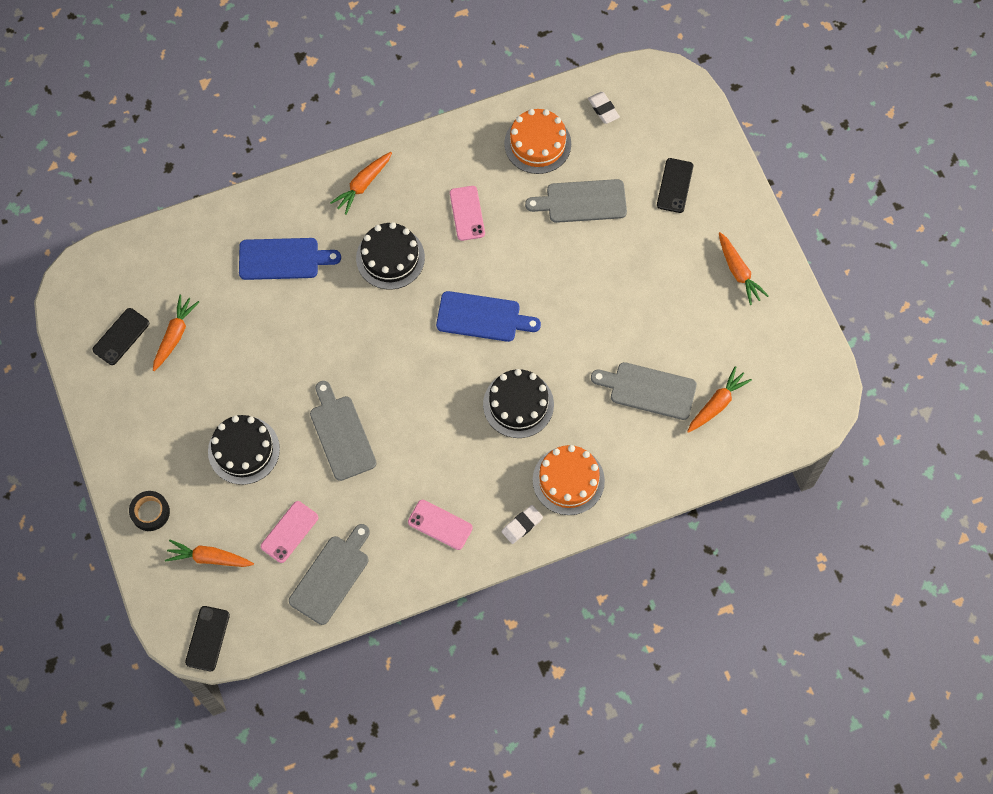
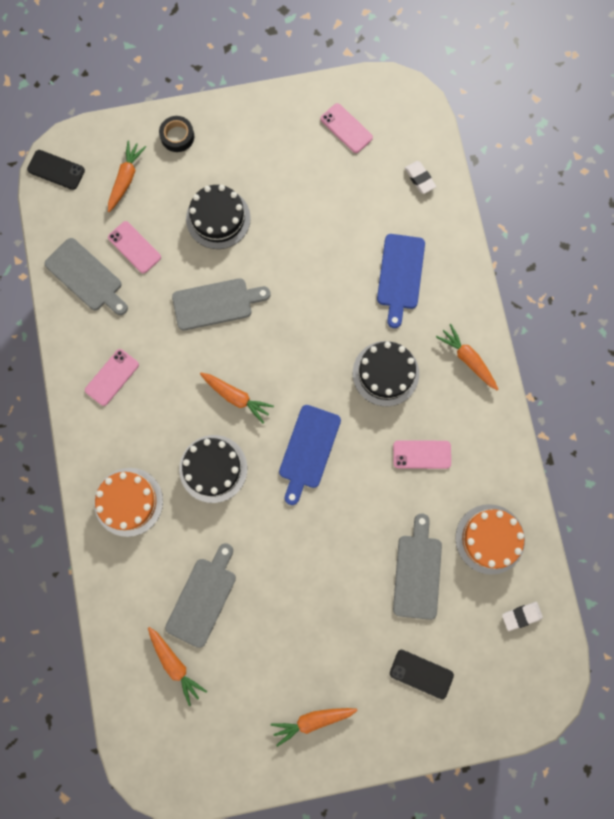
camera: 100 degrees right, 10 degrees up
black phone [93,308,149,365] -> pink phone [321,103,373,153]
orange carrot [153,295,199,371] -> orange carrot moved to [200,373,274,424]
white eraser [502,505,543,544] -> white eraser moved to [405,161,436,194]

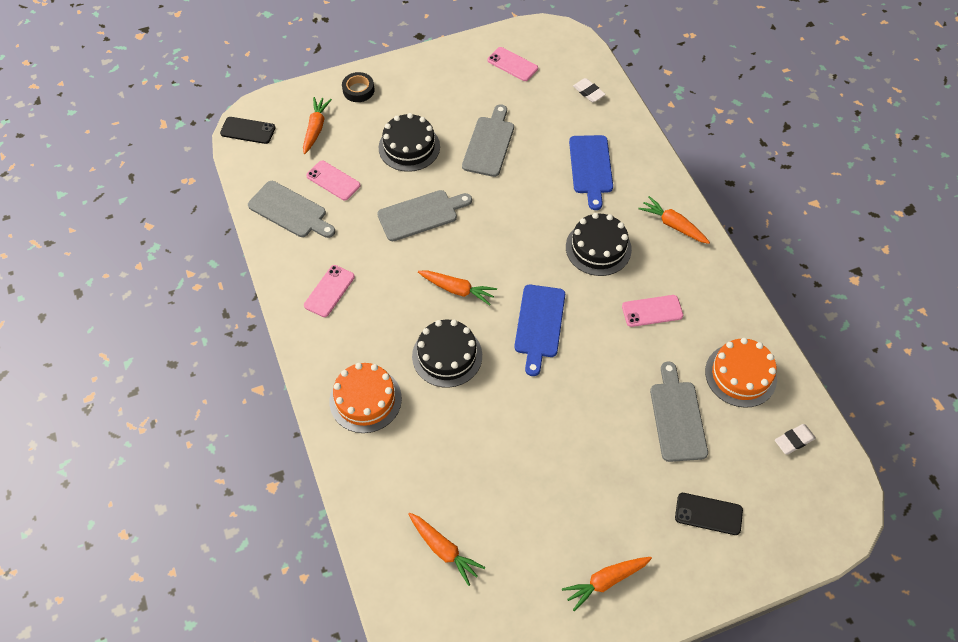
camera: 10 degrees left, 20 degrees down
grey cutting board [165,543,236,648] -> grey cutting board moved to [462,104,514,177]

